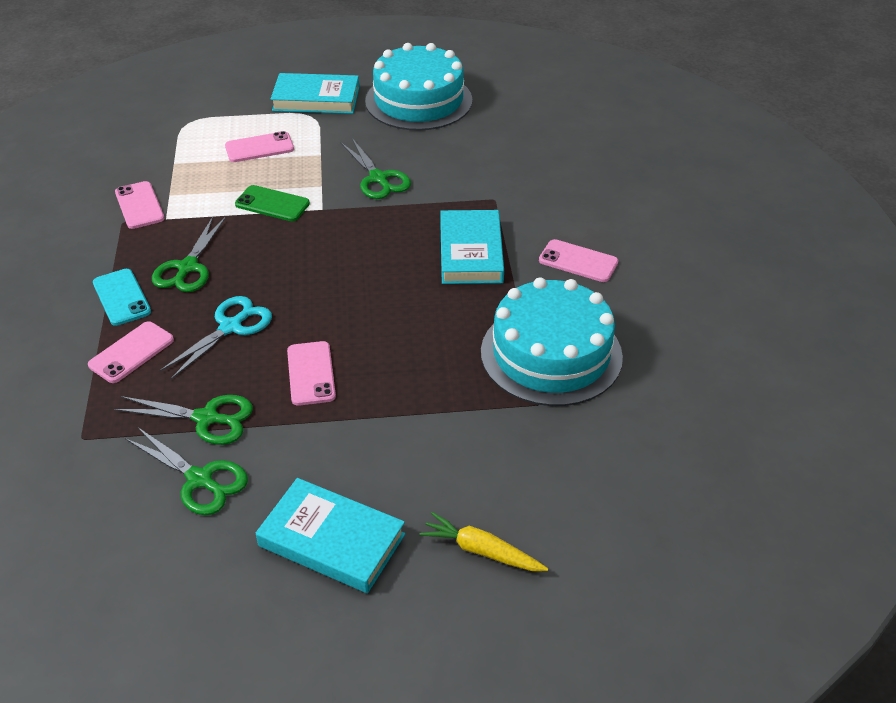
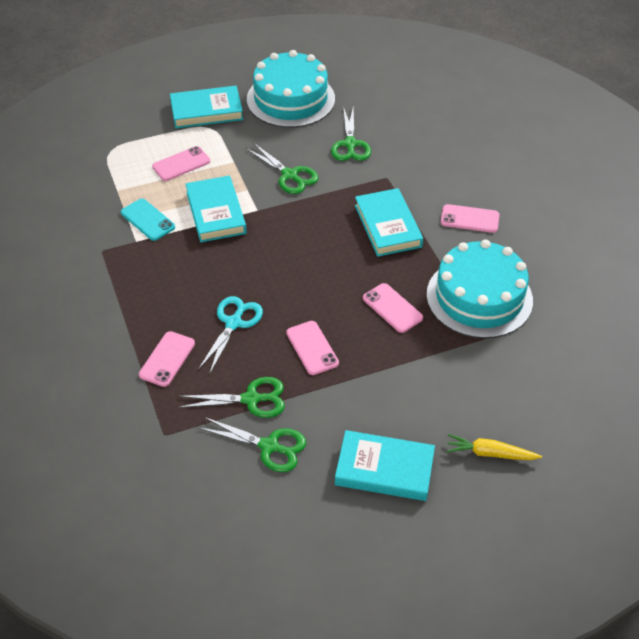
camera: 15 degrees left, 5 degrees up
turquoise phone [93,269,151,326] -> turquoise phone moved to [121,199,175,241]
pink phone [115,181,164,229] -> pink phone moved to [363,283,423,333]
green scissors [152,217,226,292] -> green scissors moved to [331,109,371,161]
green phone [235,185,310,221] -> turquoise book [185,176,247,242]

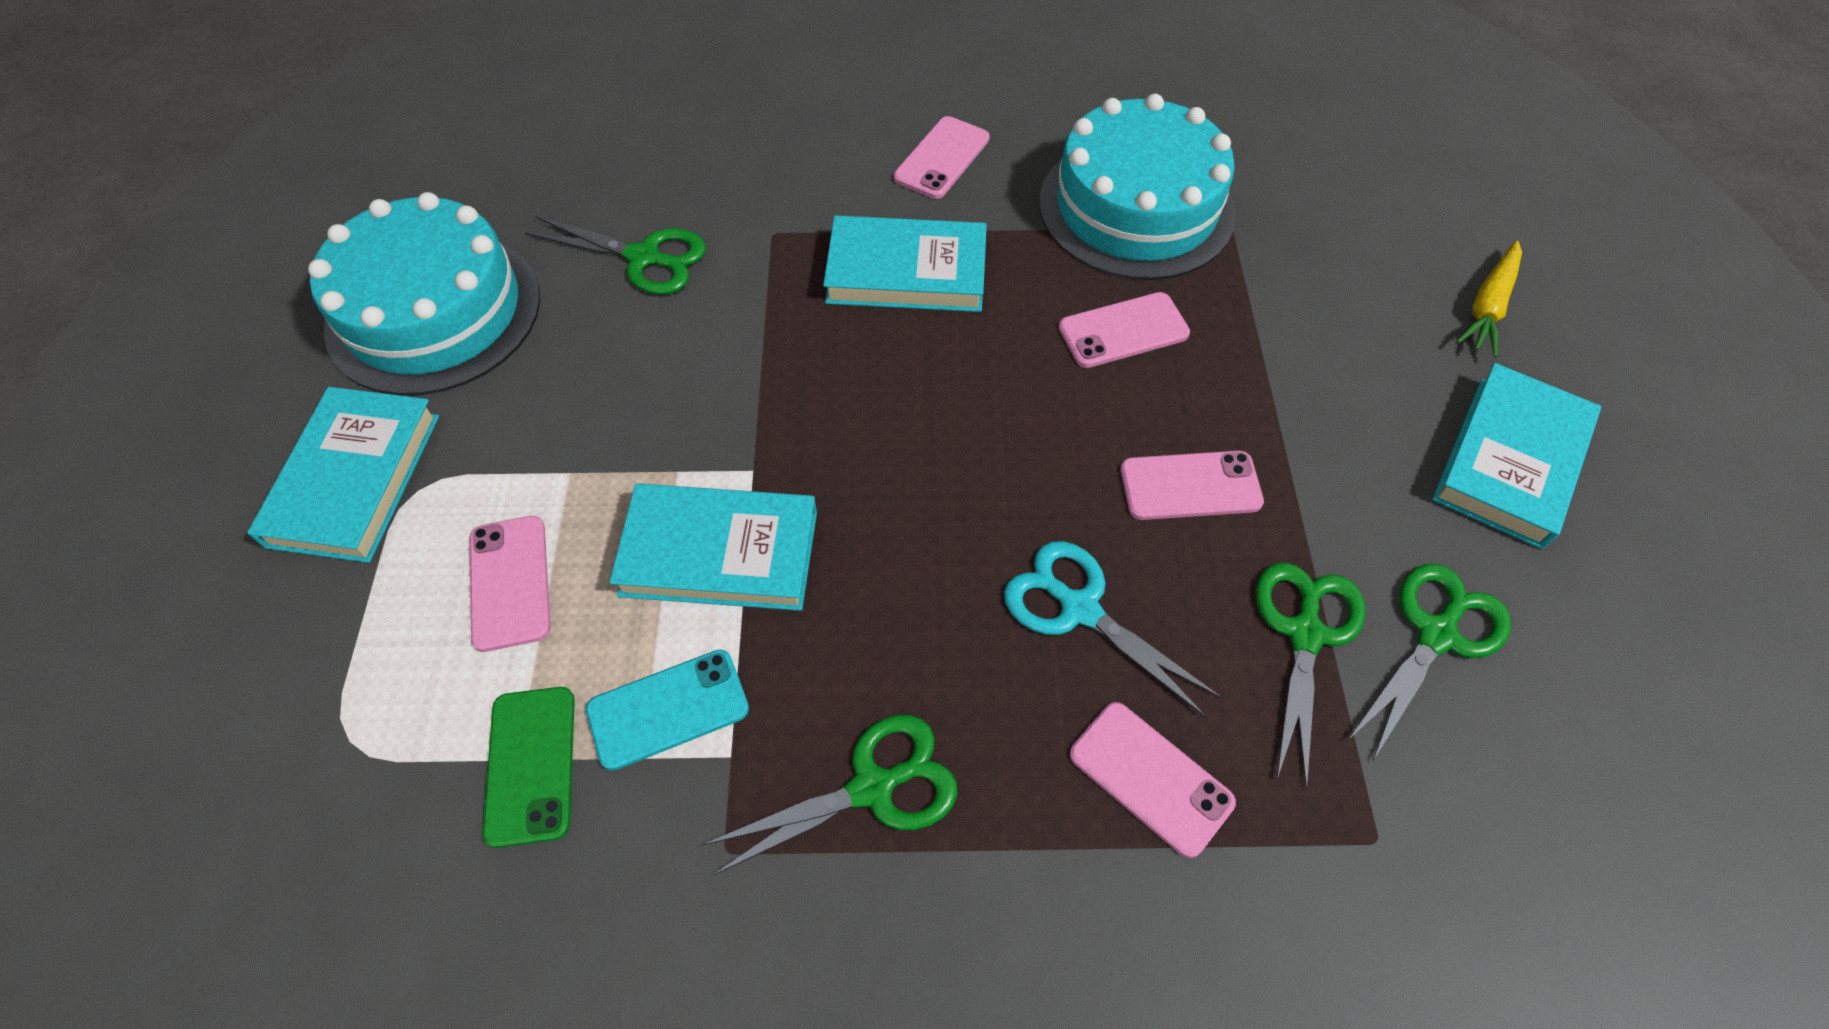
camera: 70 degrees left, 10 degrees up
green scissors [247,143,318,194] -> green scissors moved to [702,715,958,876]
none -> green phone [482,687,575,848]

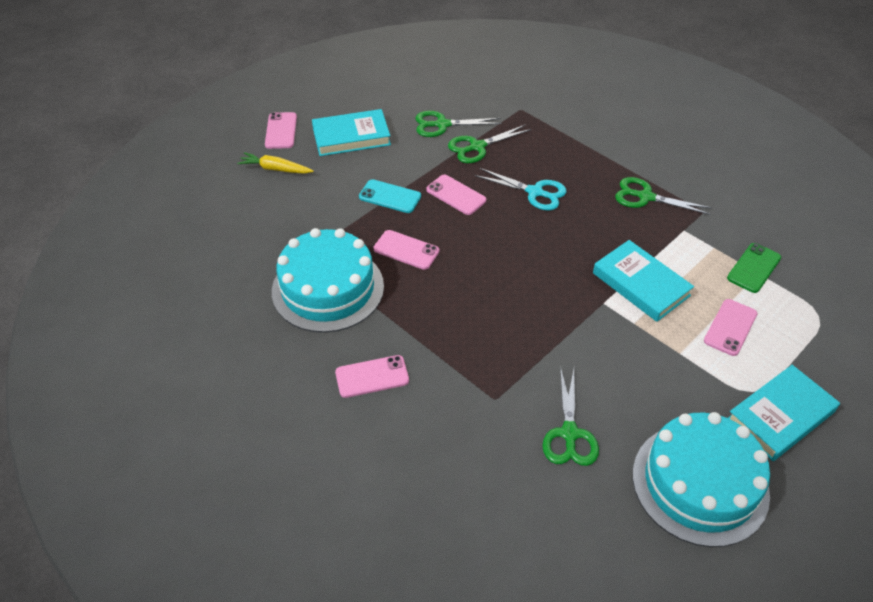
camera: 135 degrees left, 10 degrees down
green scissors [525,216,706,295] -> green scissors turned 150 degrees counterclockwise [542,367,599,466]
turquoise phone [586,650,749,771] -> turquoise phone moved to [359,179,421,213]
turquoise book [823,215,987,312] -> none
turquoise scissors [1004,541,1222,718] -> turquoise scissors turned 60 degrees counterclockwise [475,168,566,210]
pink phone [1070,702,1236,858] -> pink phone moved to [265,112,297,149]
yellow carrot [1456,241,1522,357] -> yellow carrot turned 150 degrees counterclockwise [237,152,314,174]

